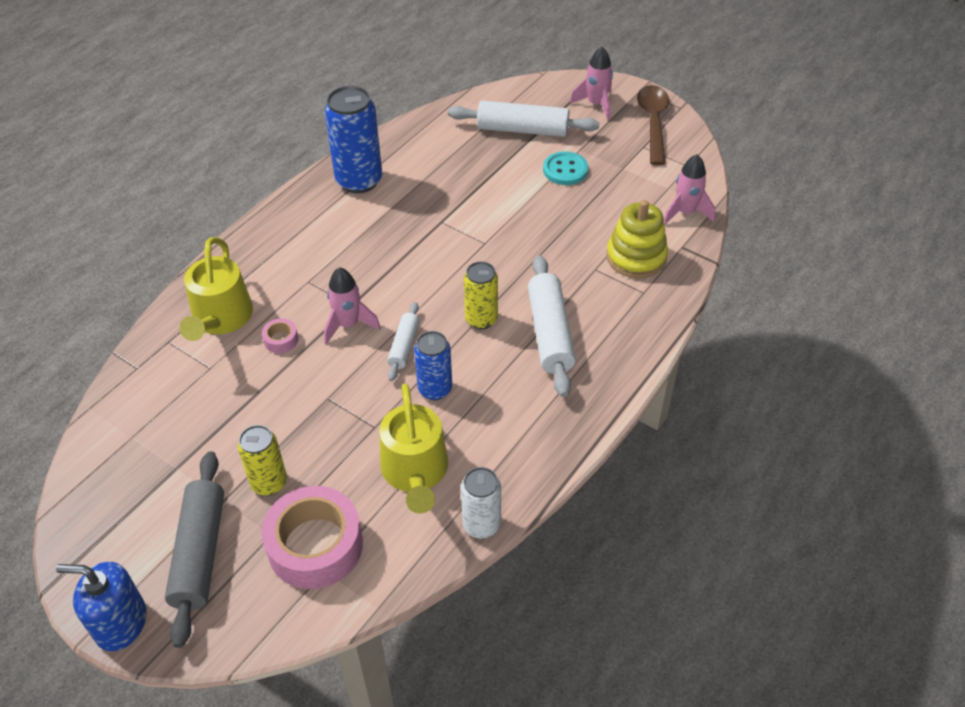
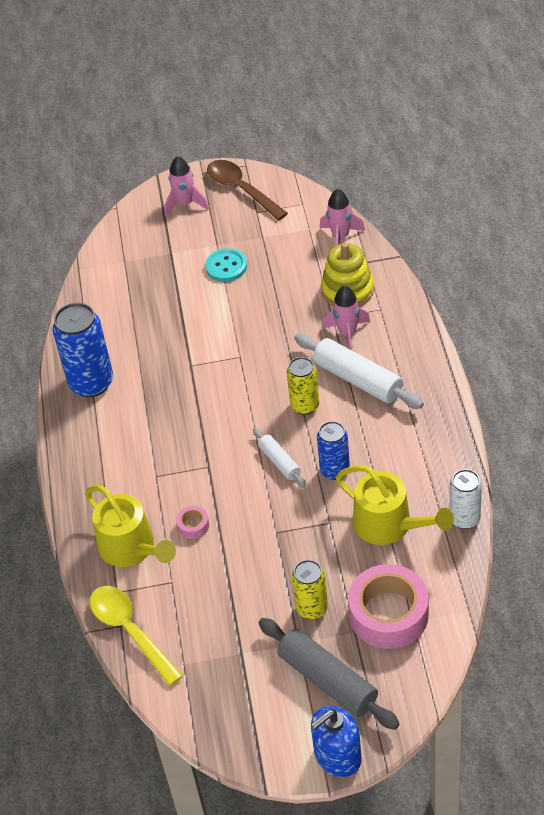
camera: 40 degrees left, 0 degrees up
pink rocket [324,267,381,345] -> pink rocket moved to [322,285,370,350]
white rolling pin [448,101,600,137] -> none
none -> yellow spoon [90,586,183,686]

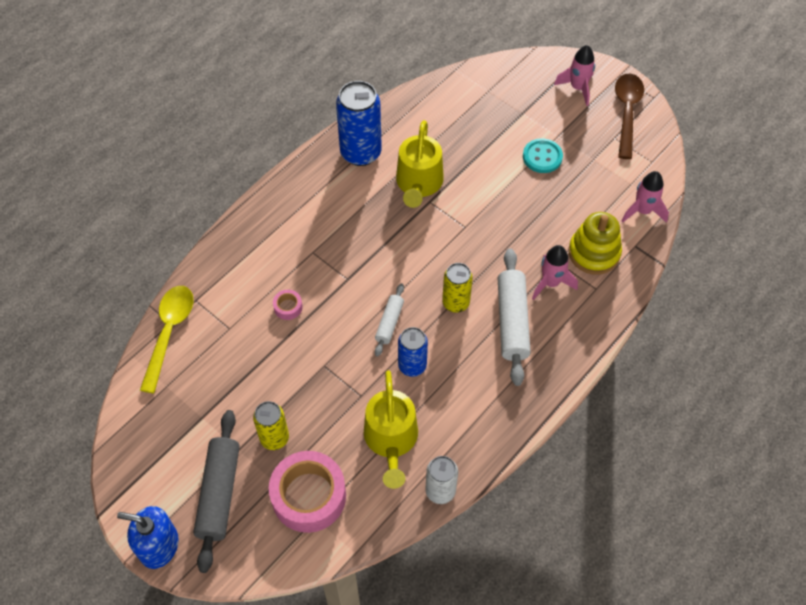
camera: 45 degrees right, 10 degrees up
yellow watering can [85,485,176,567] -> yellow watering can moved to [396,120,444,208]

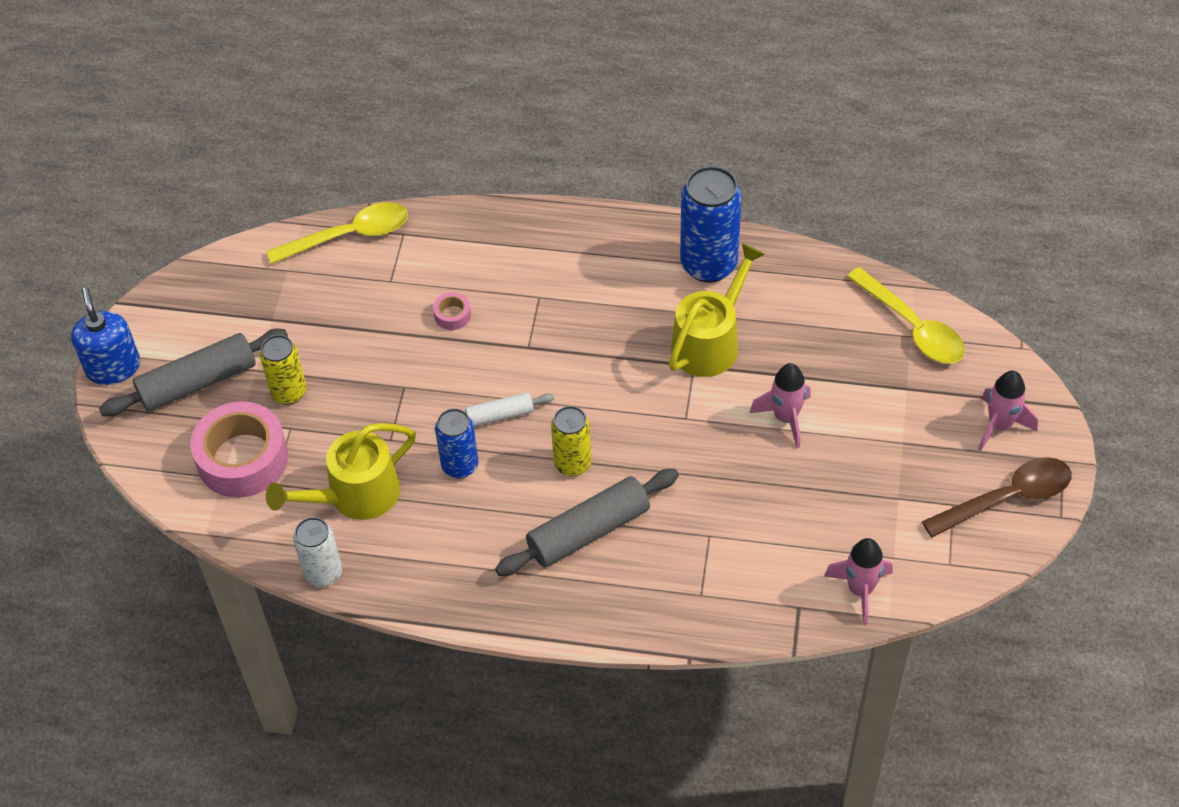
camera: 60 degrees right, 5 degrees down
yellow watering can [396,120,444,208] -> yellow watering can turned 150 degrees clockwise [669,243,765,377]
white rolling pin [498,248,531,386] -> grey rolling pin [495,469,679,576]
turquoise button [523,138,563,173] -> none
pink rocket [532,245,578,300] -> pink rocket moved to [750,363,811,448]
yellow stacking toy [568,212,622,275] -> none
none -> yellow spoon [847,267,965,364]

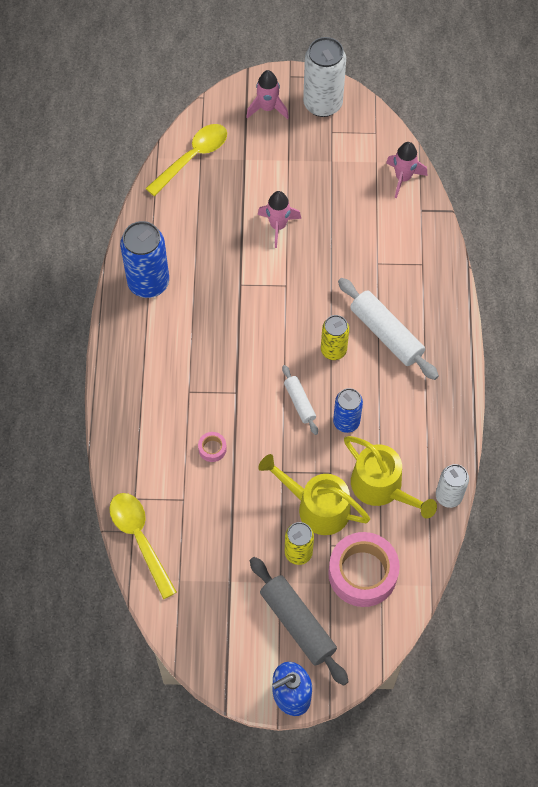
camera: 100 degrees left, 10 degrees up
grey rolling pin [495,469,679,576] -> white rolling pin [338,278,439,380]
yellow watering can [669,243,765,377] -> yellow watering can moved to [258,454,370,535]
brown spoon [922,457,1072,537] -> white can [303,37,346,117]

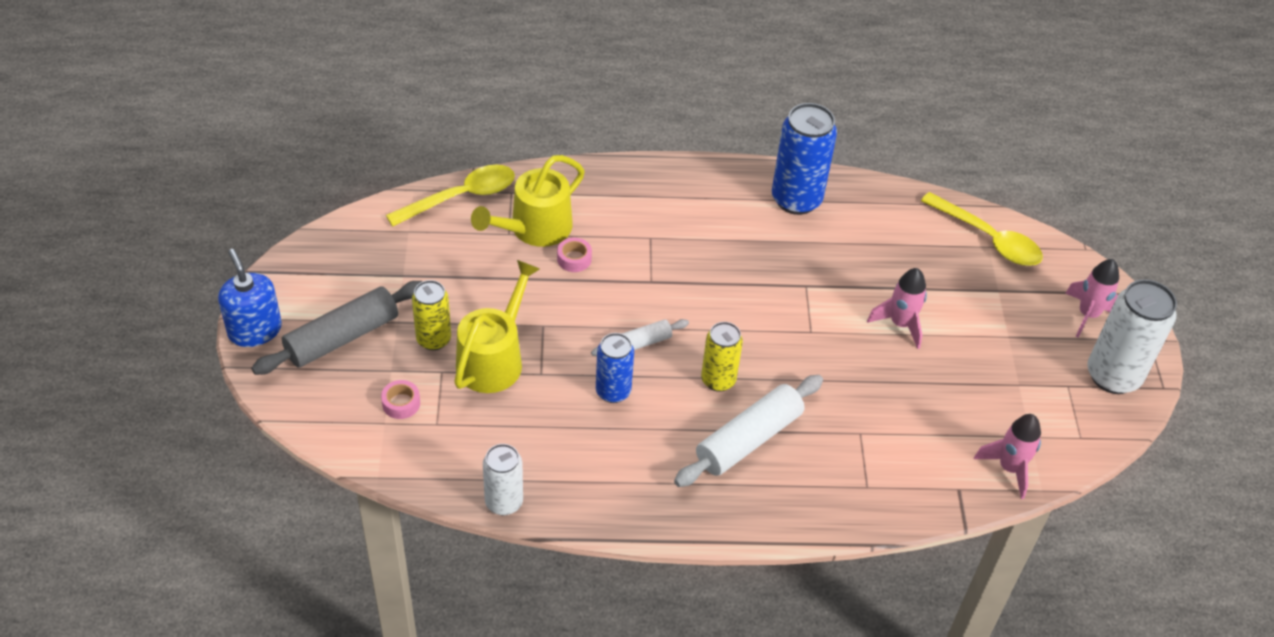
camera: 85 degrees right, 15 degrees down
pink tape [328,532,400,607] -> pink tape [381,380,420,419], size x0.42
yellow watering can [344,436,437,519] -> yellow watering can moved to [471,155,585,247]

